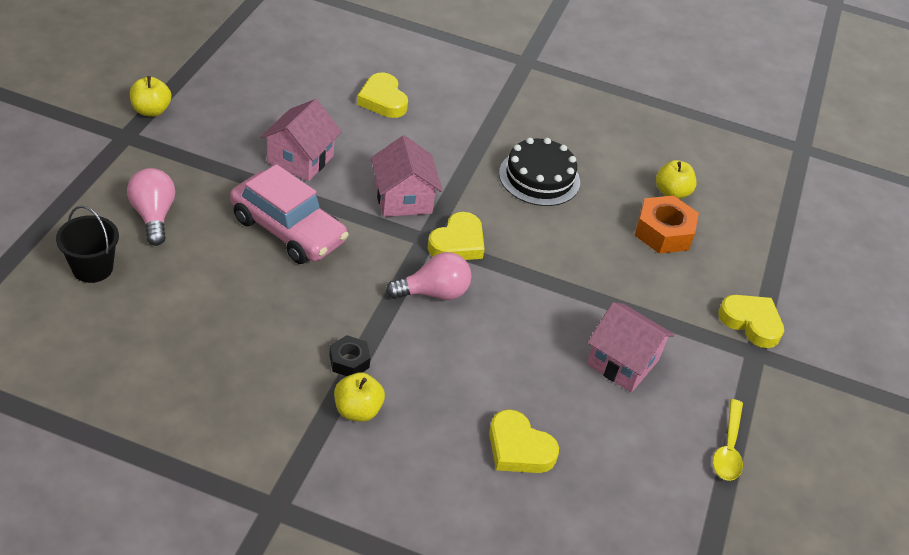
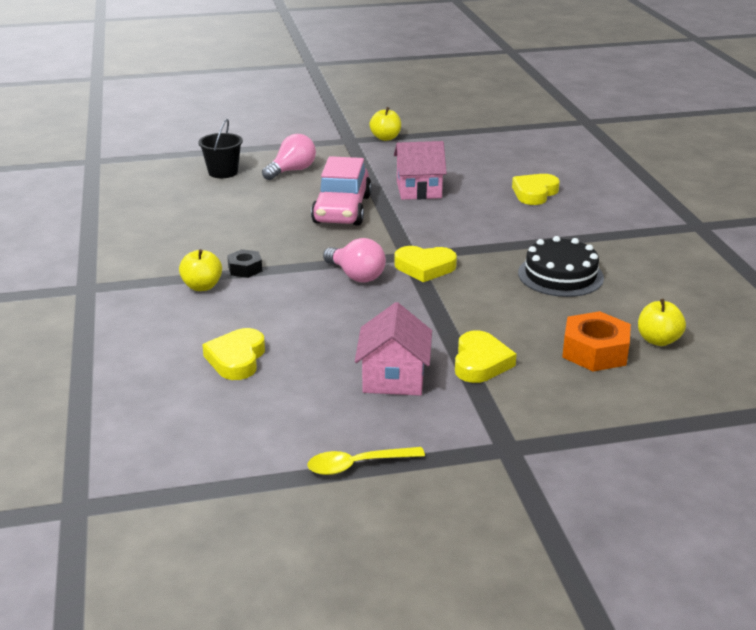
camera: 65 degrees right, 15 degrees down
pink house [371,135,443,217] -> none
yellow heart [718,295,784,348] -> yellow heart moved to [455,330,517,383]

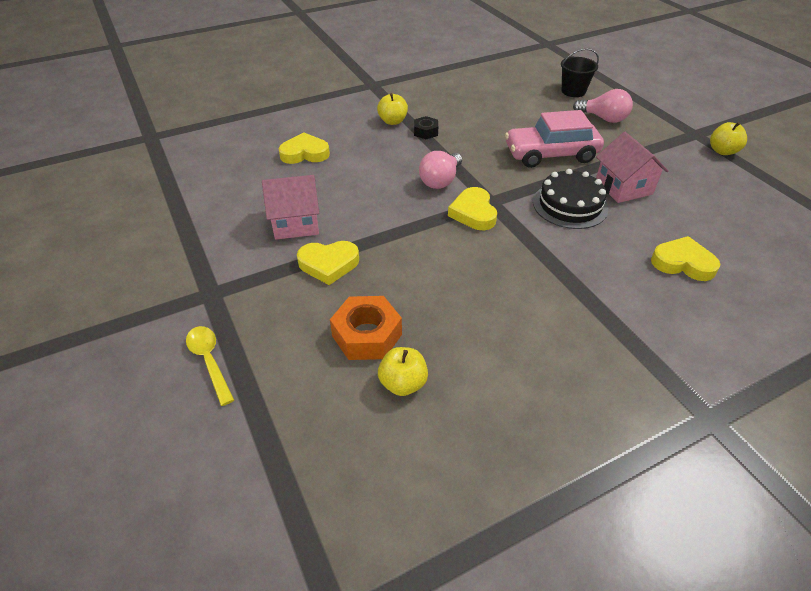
camera: 75 degrees right, 15 degrees up
yellow spoon [307,447,425,475] -> yellow spoon moved to [186,326,234,406]
black cake [518,236,604,297] -> black cake moved to [533,169,608,229]

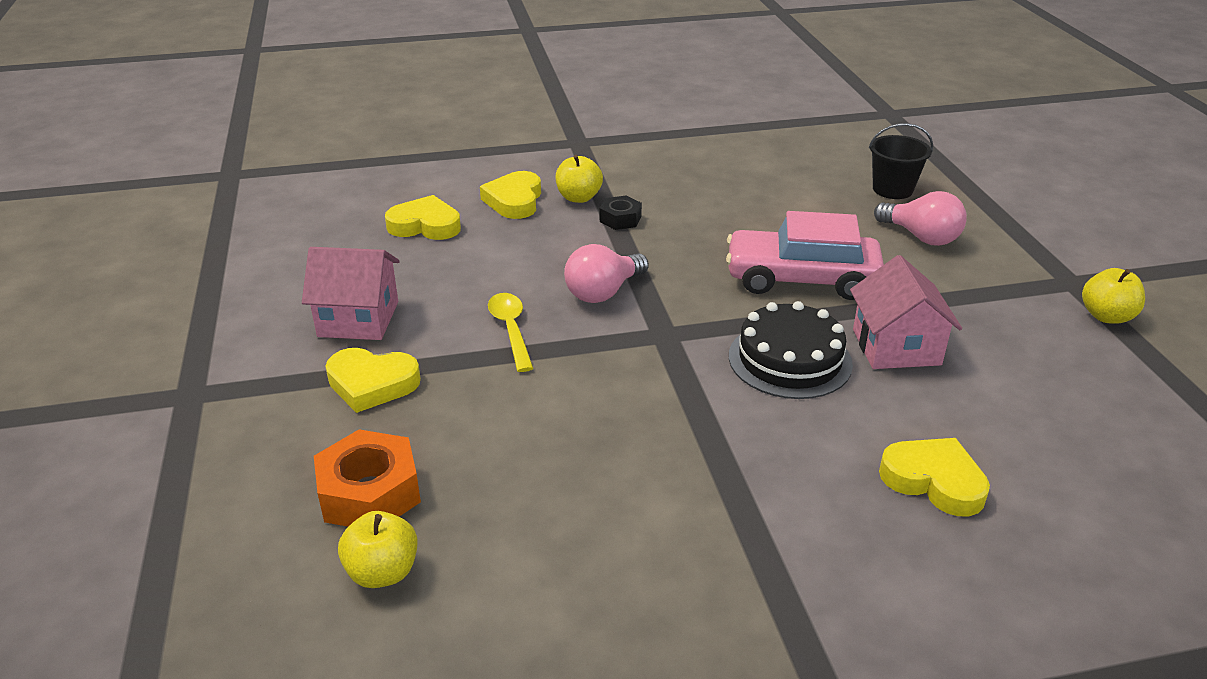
camera: 15 degrees right, 10 degrees down
yellow spoon [186,326,234,406] -> yellow spoon moved to [488,293,534,372]
yellow heart [448,187,497,230] -> yellow heart moved to [480,171,541,219]

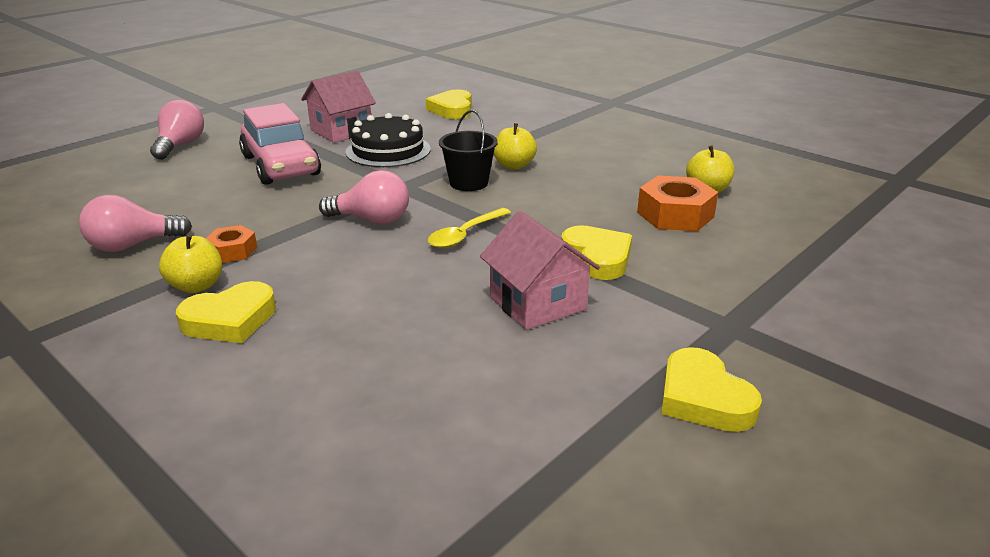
camera: 125 degrees left, 5 degrees down
yellow heart [385,195,461,240] -> yellow heart moved to [661,347,762,432]
black nut [600,196,642,230] -> orange nut [206,225,257,263]
black bucket [869,123,933,199] -> black bucket moved to [439,110,498,191]
yellow apple [1082,268,1145,324] -> yellow apple moved to [494,123,537,170]
none -> pink light bulb [79,195,192,252]

